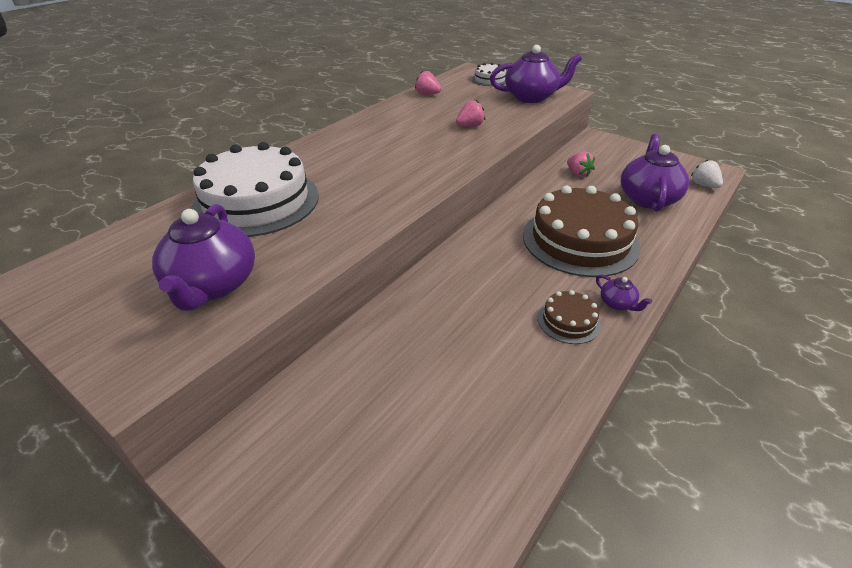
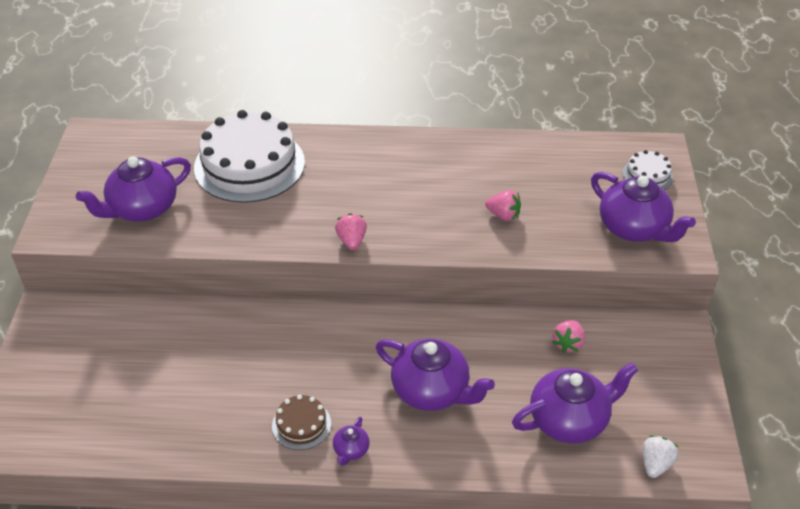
camera: 55 degrees right, 5 degrees up
pink strawberry [415,71,441,95] -> pink strawberry moved to [335,213,367,250]
brown cake [523,186,640,277] -> purple teapot [376,339,495,411]

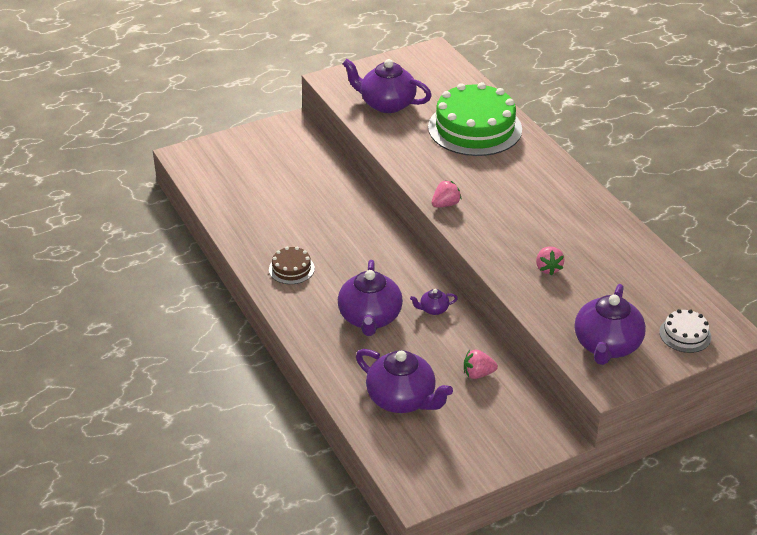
camera: 60 degrees right, 5 degrees down
white cake [194,110,305,203] -> green cake [428,82,522,156]
purple teapot [333,417,370,466] -> purple teapot moved to [410,289,458,315]
white strawberry [642,435,679,478] -> none

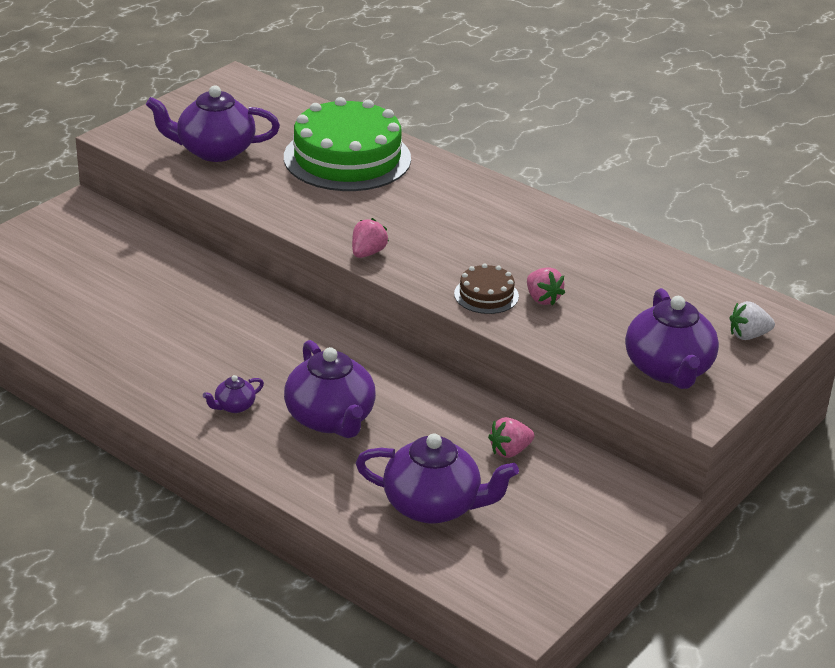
camera: 25 degrees left, 5 degrees down
brown cake [269,247,315,284] -> brown cake moved to [454,263,519,314]
purple teapot [410,289,458,315] -> purple teapot moved to [203,375,264,413]
white cake [659,309,711,353] -> white strawberry [730,301,775,340]

